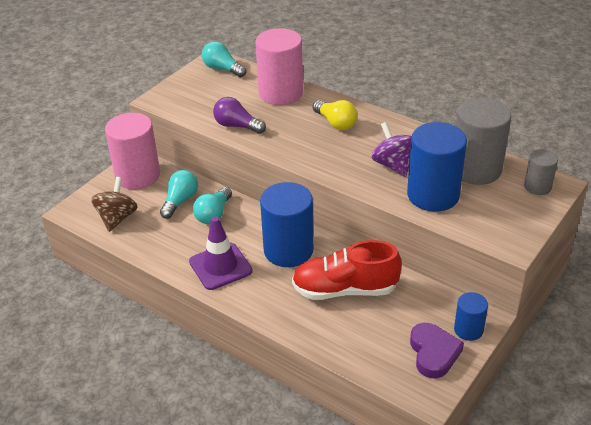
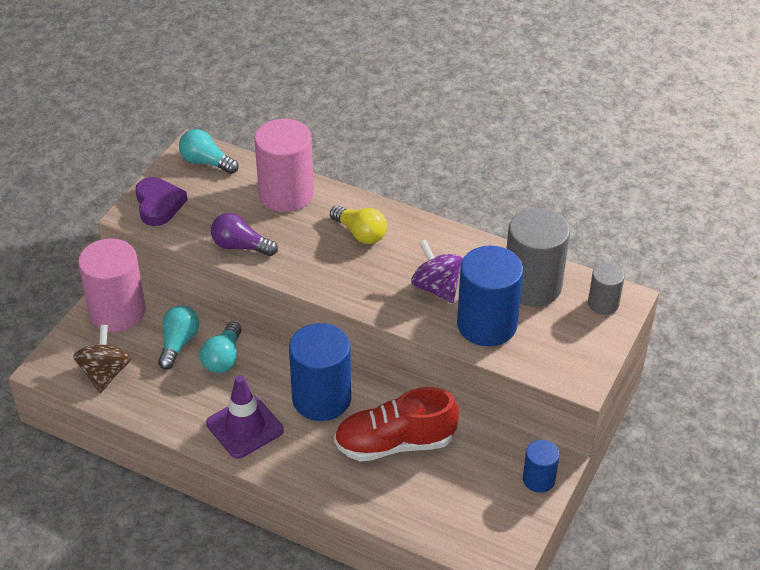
camera: 10 degrees left, 5 degrees up
purple heart [410,323,464,378] -> purple heart moved to [135,177,187,226]

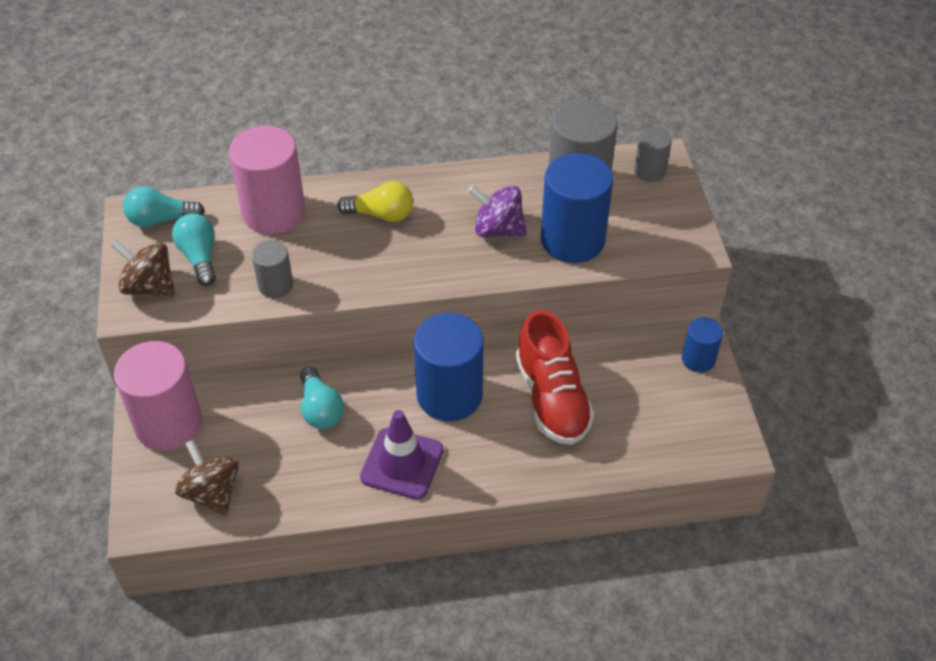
camera: 35 degrees left, 5 degrees up
purple heart [135,177,187,226] -> brown spinning top [111,240,175,296]
turquoise light bulb [158,305,199,370] -> turquoise light bulb moved to [172,213,216,286]
purple light bulb [211,213,278,256] -> grey cylinder [252,240,293,298]
red shoe [334,387,459,462] -> red shoe turned 60 degrees counterclockwise [516,310,595,445]

